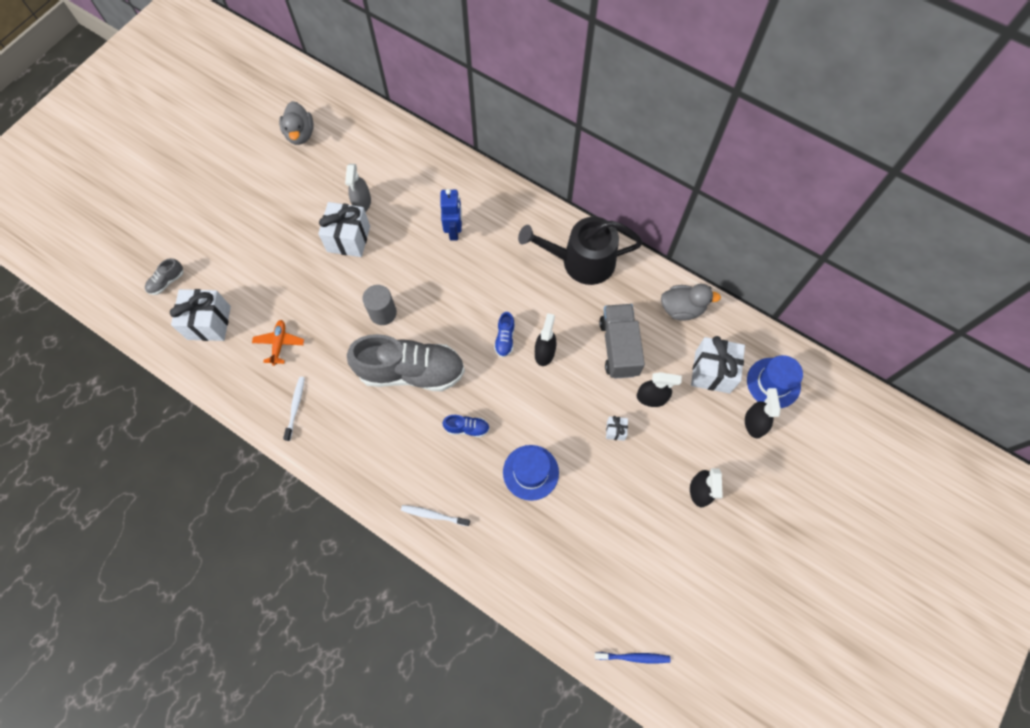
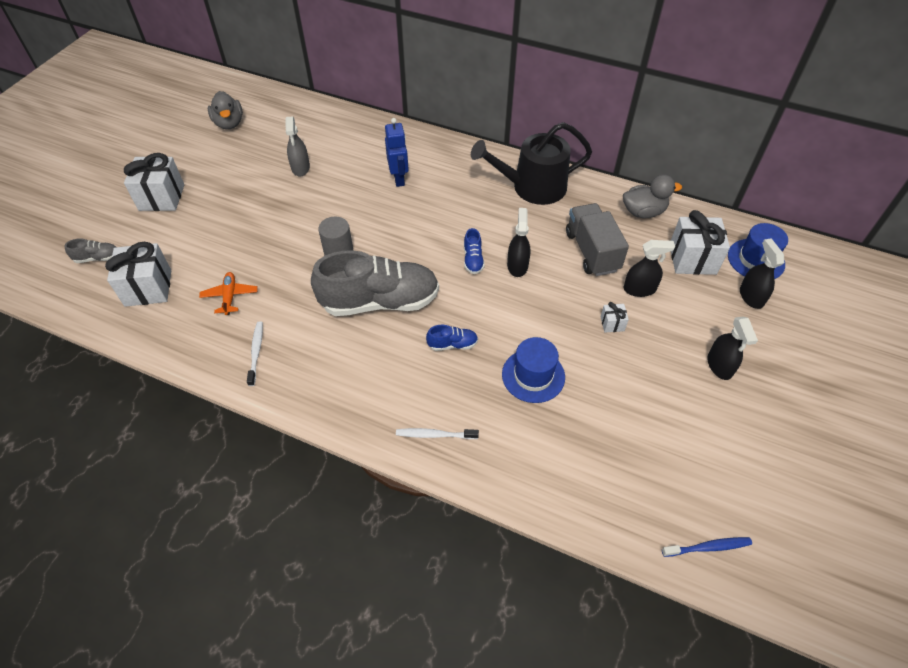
camera: 10 degrees left, 15 degrees down
grey shoe [145,258,183,295] -> grey shoe turned 135 degrees counterclockwise [64,238,116,263]
white gift [318,202,370,257] -> white gift moved to [124,153,184,211]

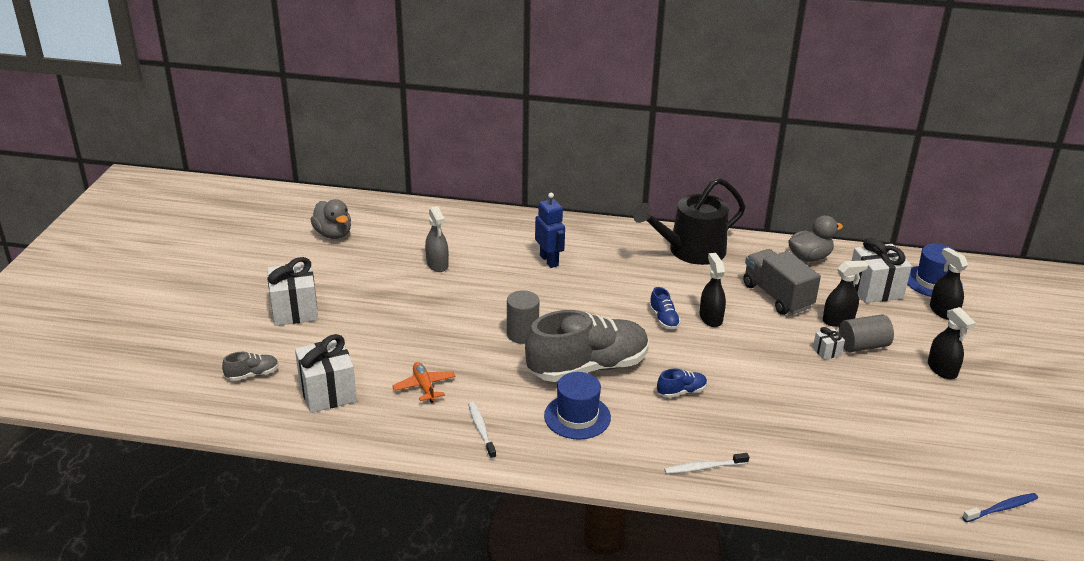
camera: 15 degrees left, 20 degrees down
blue hat [502,337,565,403] -> blue hat moved to [544,372,611,440]
none -> grey cylinder [839,314,894,352]

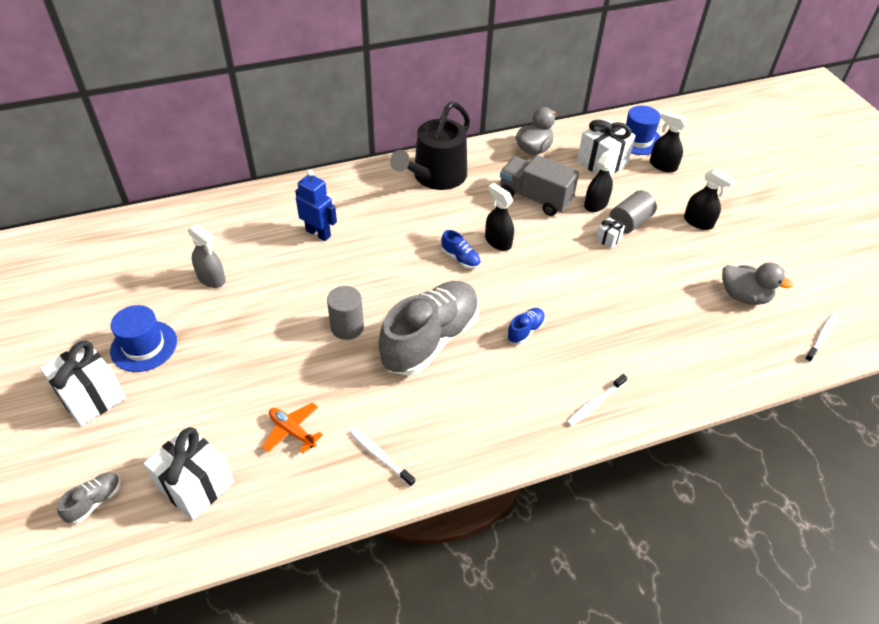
camera: 30 degrees left, 15 degrees up
grey duck [311,199,351,239] -> grey duck moved to [722,263,793,305]
blue hat [544,372,611,440] -> blue hat moved to [110,305,177,372]
blue toothbrush [962,493,1038,522] -> white toothbrush [805,313,838,363]

